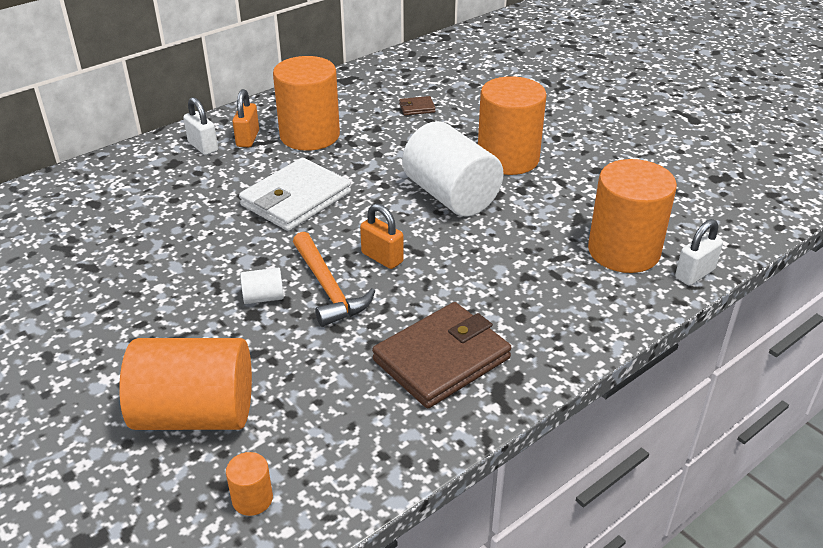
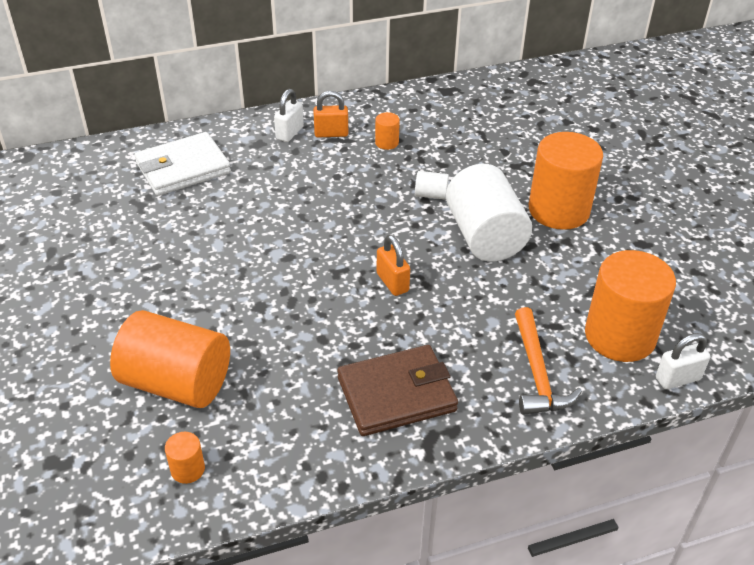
camera: 20 degrees right, 5 degrees up
white padlock [183,97,218,155] -> white padlock turned 45 degrees clockwise [274,89,304,142]
orange padlock [232,89,259,147] -> orange padlock turned 60 degrees clockwise [313,91,348,137]
white wallet [239,158,351,231] -> white wallet moved to [135,132,231,196]
white cylinder [240,268,284,304] -> white cylinder moved to [415,171,449,199]
orange cylinder [273,56,340,151] -> orange cylinder [375,112,400,150], size x0.42
orange hammer [293,232,375,327] -> orange hammer moved to [515,307,582,415]
brown wallet [399,96,436,115] -> none

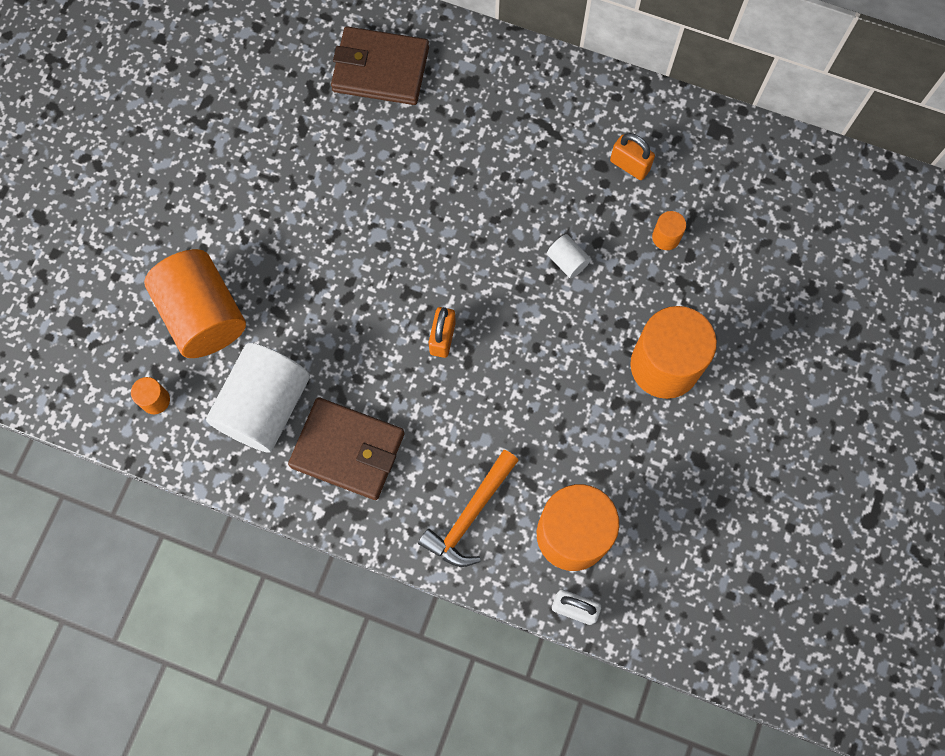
camera: 40 degrees right, 30 degrees up
white wallet [135,132,231,196] -> brown wallet [331,26,429,105]
white padlock [274,89,304,142] -> none
orange padlock [313,91,348,137] -> orange padlock moved to [610,133,655,180]
orange cylinder [375,112,400,150] -> orange cylinder moved to [652,211,686,250]
white cylinder [446,164,532,262] -> white cylinder moved to [206,343,310,453]

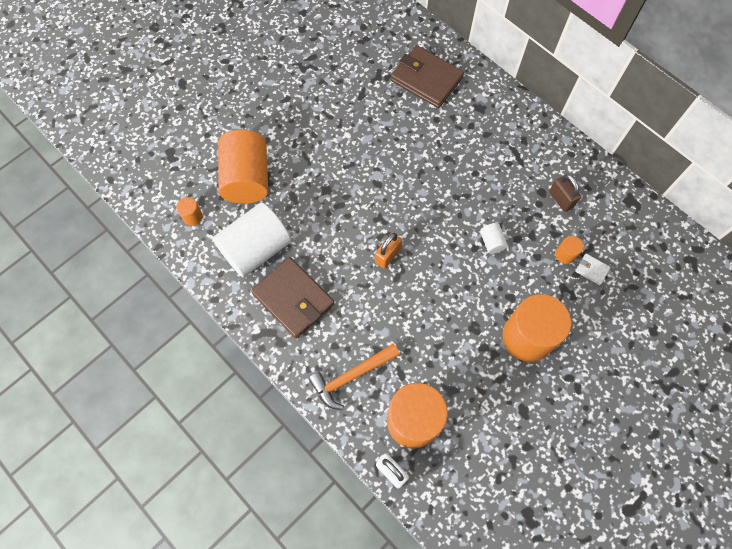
camera: 25 degrees right, 5 degrees down
orange padlock [610,133,655,180] -> brown padlock [549,174,581,212]
none -> white wallet [575,254,611,285]

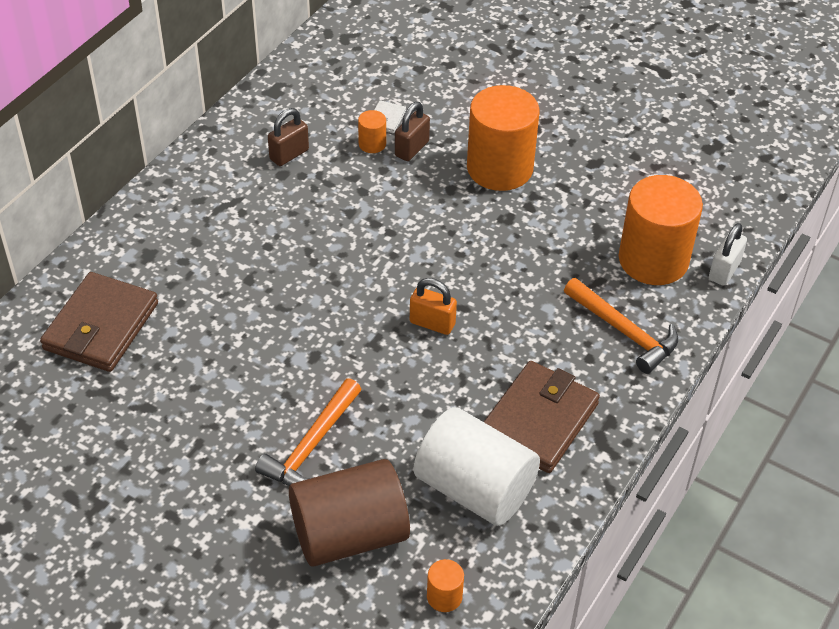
camera: 105 degrees left, 20 degrees down
orange cylinder [218,130,268,204] -> brown cylinder [289,459,410,567]
white cylinder [480,223,508,254] -> none
none -> orange hammer [255,378,362,486]
none -> brown padlock [395,102,430,161]

